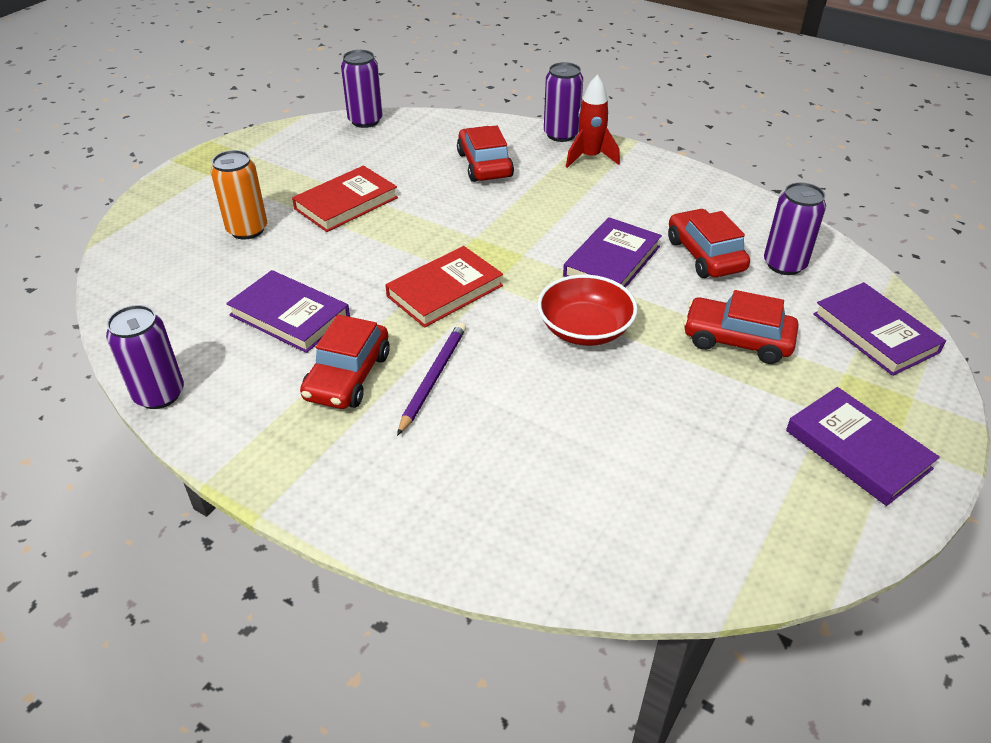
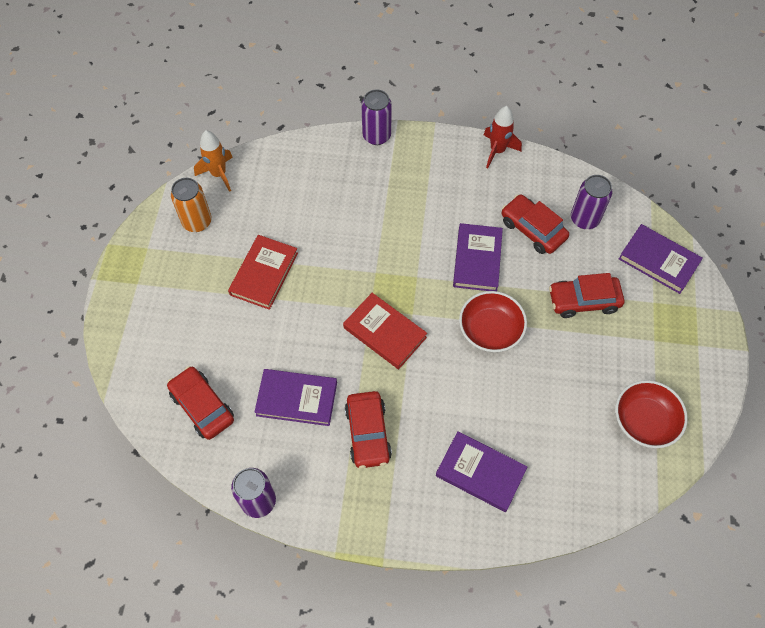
camera: 25 degrees left, 20 degrees up
orange can [211,150,267,240] -> orange can moved to [171,178,212,232]
purple can [341,50,383,128] -> orange rocket [194,130,233,192]
red book [385,246,503,328] -> red book turned 75 degrees counterclockwise [343,293,427,369]
purple pencil [397,323,466,436] -> none
red car [457,125,514,182] -> red car moved to [167,366,234,440]
red rocket [566,75,620,168] -> red rocket moved to [484,106,522,168]
purple book [786,387,940,506] -> purple book moved to [436,432,528,512]
none -> red bowl [615,380,688,448]

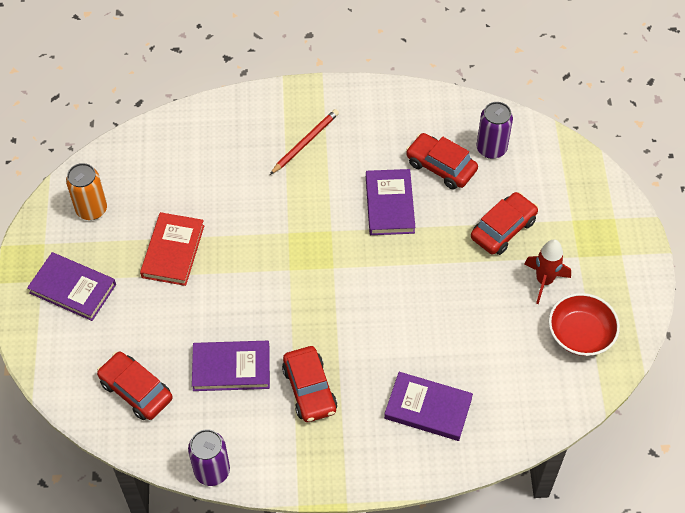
camera: 10 degrees left, 5 degrees down
orange rocket [194,130,233,192] -> none
red book [343,293,427,369] -> none
purple can [361,89,392,145] -> none
red bowl [459,291,527,352] -> none
red rocket [484,106,522,168] -> red rocket moved to [525,239,571,304]
red car [549,273,624,318] -> red car turned 150 degrees clockwise [471,192,538,255]
purple book [619,224,703,294] -> purple book moved to [27,252,116,321]
none -> red pencil [270,109,339,175]

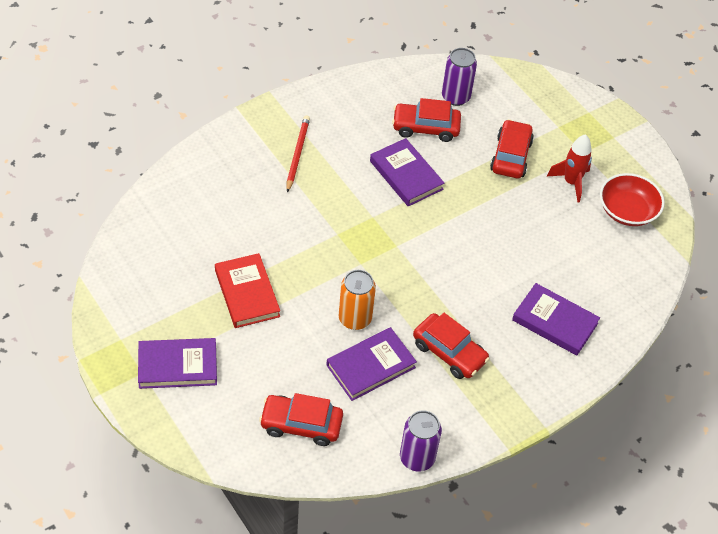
camera: 35 degrees left, 5 degrees down
orange can [66,163,107,220] -> orange can moved to [339,270,376,330]
purple book [384,372,473,441] -> purple book turned 45 degrees clockwise [512,283,600,356]

